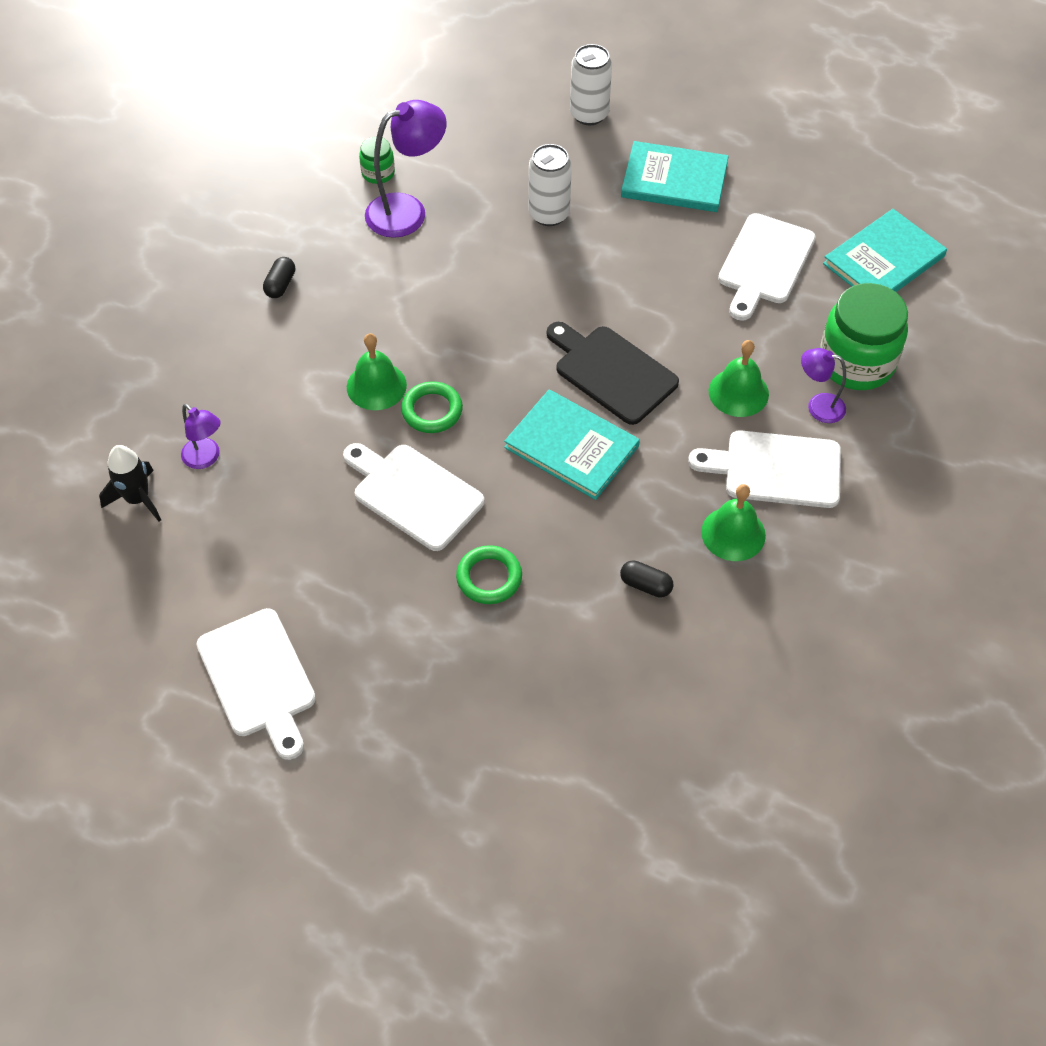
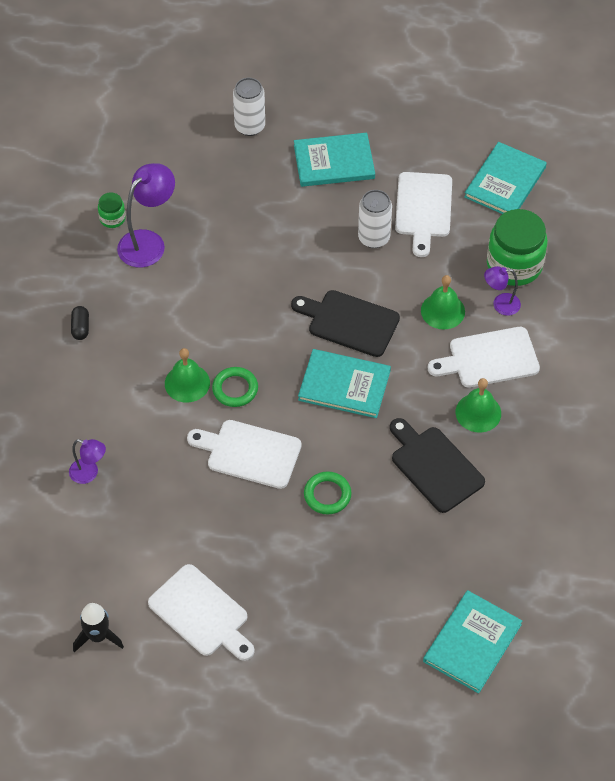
camera: 20 degrees left, 0 degrees up
black rocket [99,445,161,522] -> black rocket moved to [73,603,124,653]
white can [529,144,572,226] -> white can moved to [358,190,392,248]
black capsule [620,560,674,598] -> black cutting board [390,418,485,513]
none -> turquoise book [423,590,522,694]

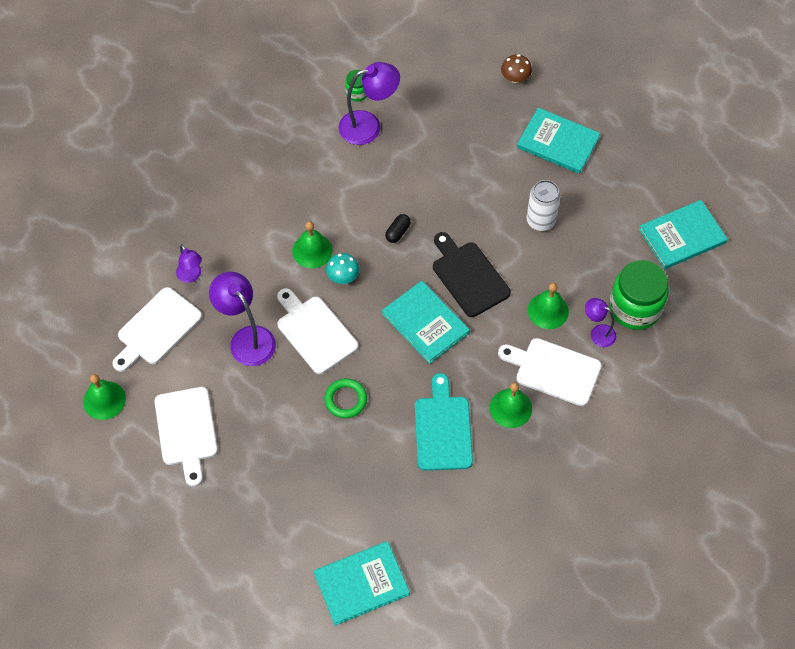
camera: 35 degrees right, 5 degrees up
black capsule [71,306,89,340] -> black capsule moved to [385,214,411,243]
black rocket [73,603,124,653] -> green bell [83,374,126,420]
green ring [212,367,258,407] -> turquoise mushroom [326,253,359,284]
white can [233,78,265,136] -> brown mushroom [501,54,532,83]
black cutting board [390,418,485,513] -> turquoise cutting board [415,373,473,471]
white cutting board [395,172,452,257] -> white cutting board moved to [112,287,202,372]
none -> purple lamp [209,272,276,366]

